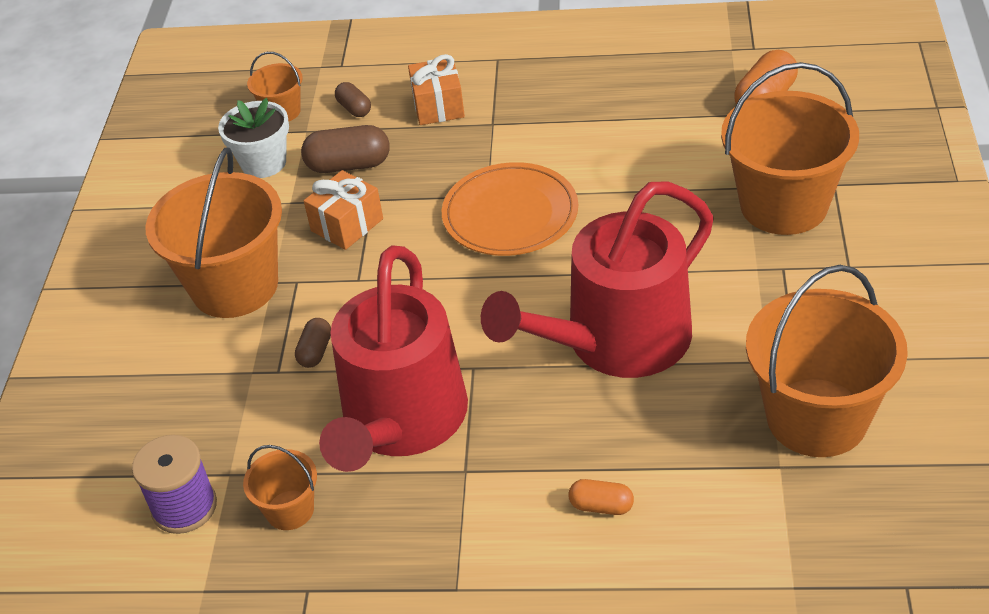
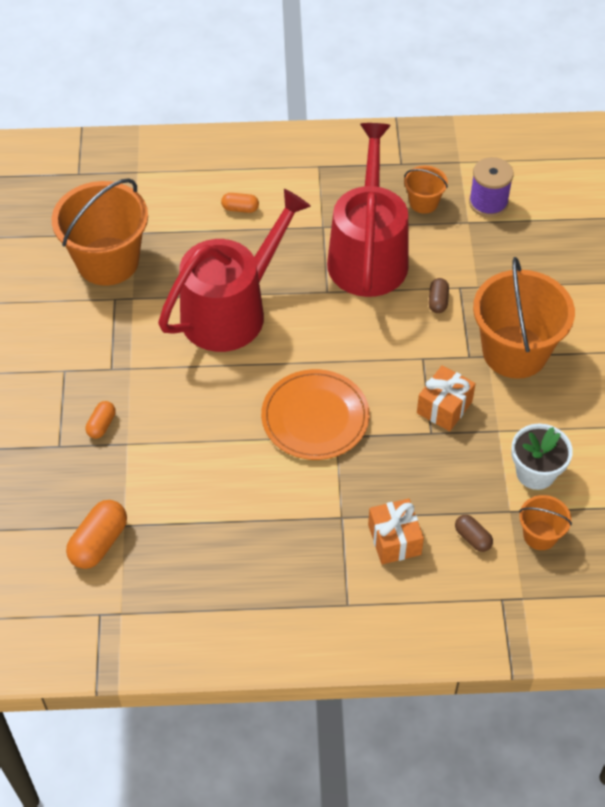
camera: 170 degrees right, 10 degrees up
brown capsule [301,125,390,173] -> none
orange bucket [721,62,859,235] -> orange capsule [86,401,116,439]

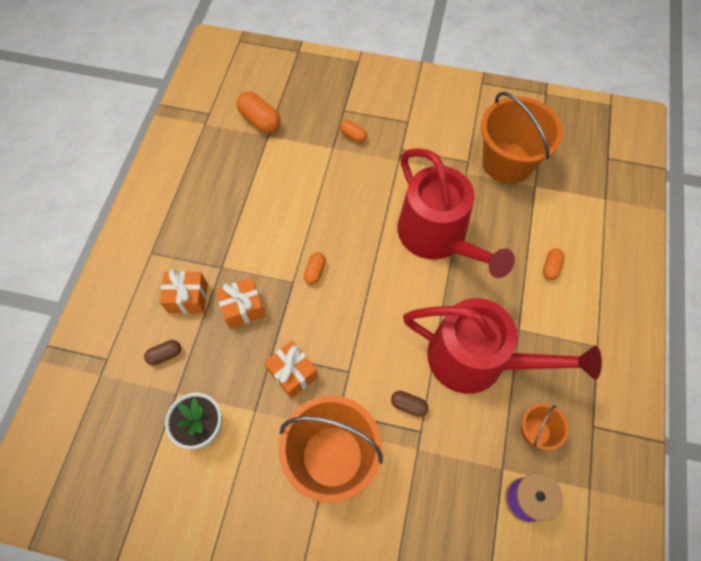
camera: 105 degrees right, 10 degrees up
orange plate [261,369,370,460] -> orange capsule [304,252,326,285]
orange bucket [519,495,572,550] -> none
none -> orange gift [216,278,265,329]

